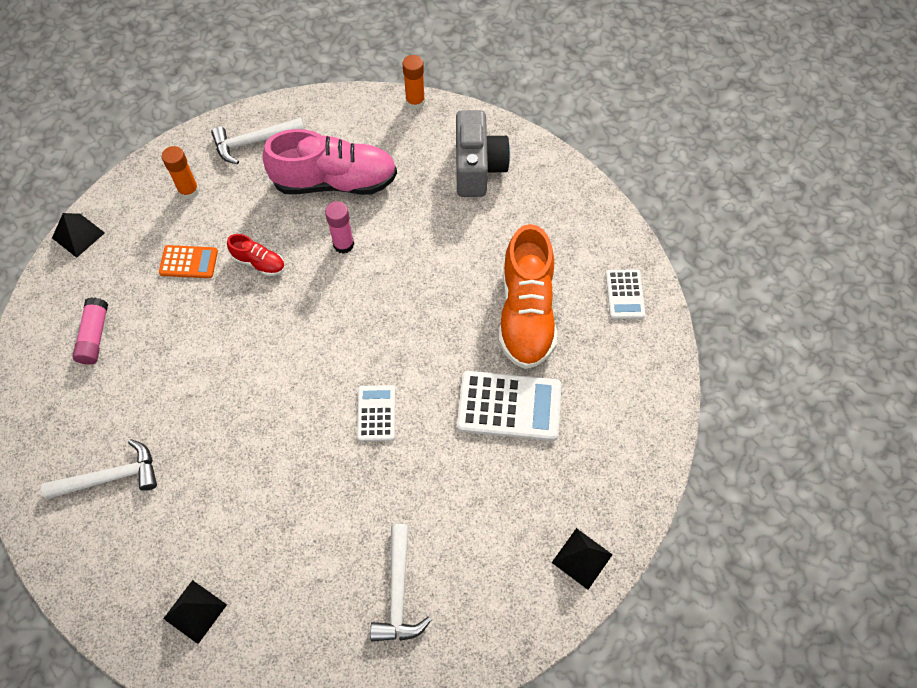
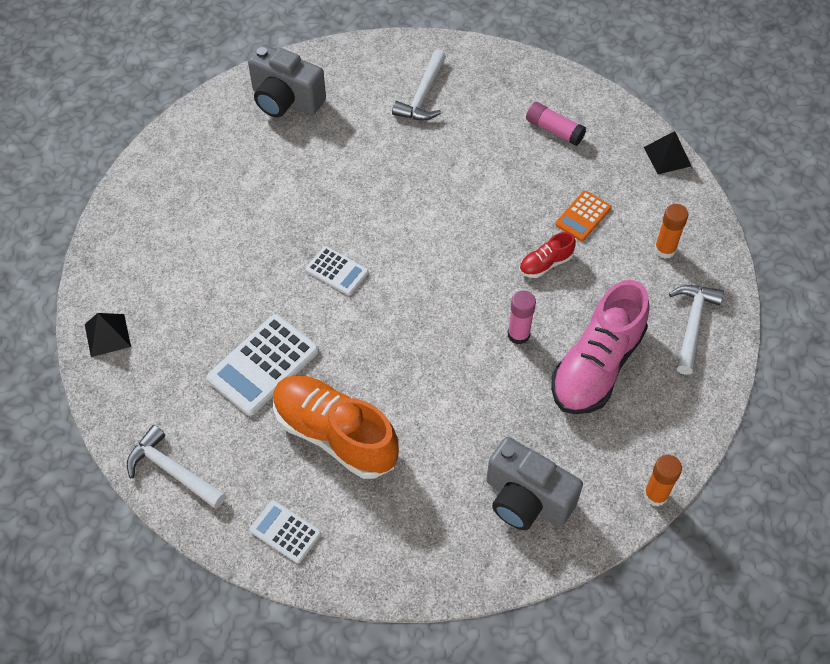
camera: 125 degrees right, 5 degrees down
black pyramid [163,580,227,644] -> grey camera [248,44,326,117]
white hammer [370,524,431,641] -> white hammer moved to [127,425,226,509]

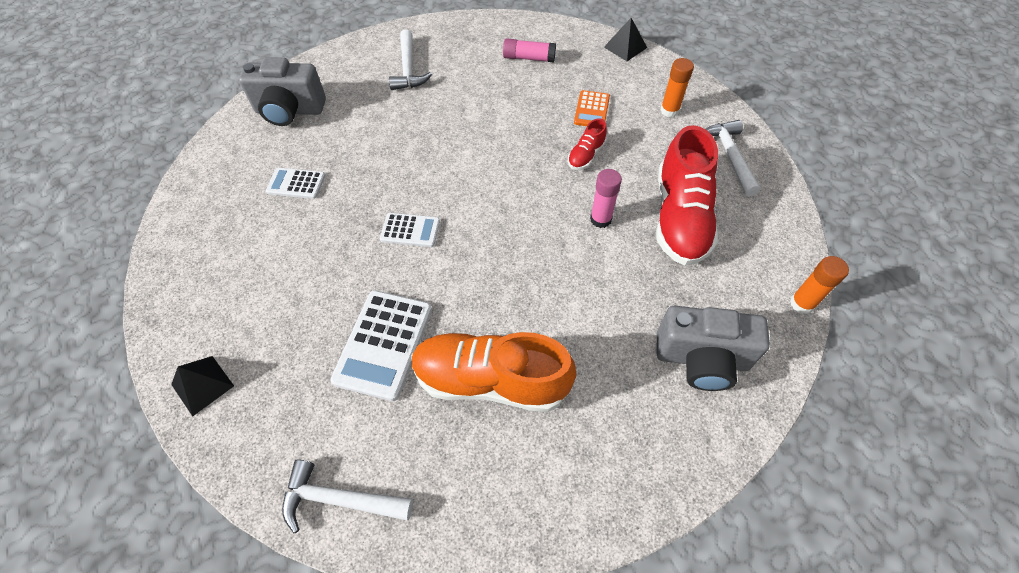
camera: 25 degrees left, 0 degrees up
white calculator [250,500,321,563] -> white calculator moved to [266,168,325,199]
pink shoe [551,280,650,414] -> red shoe [656,125,718,266]

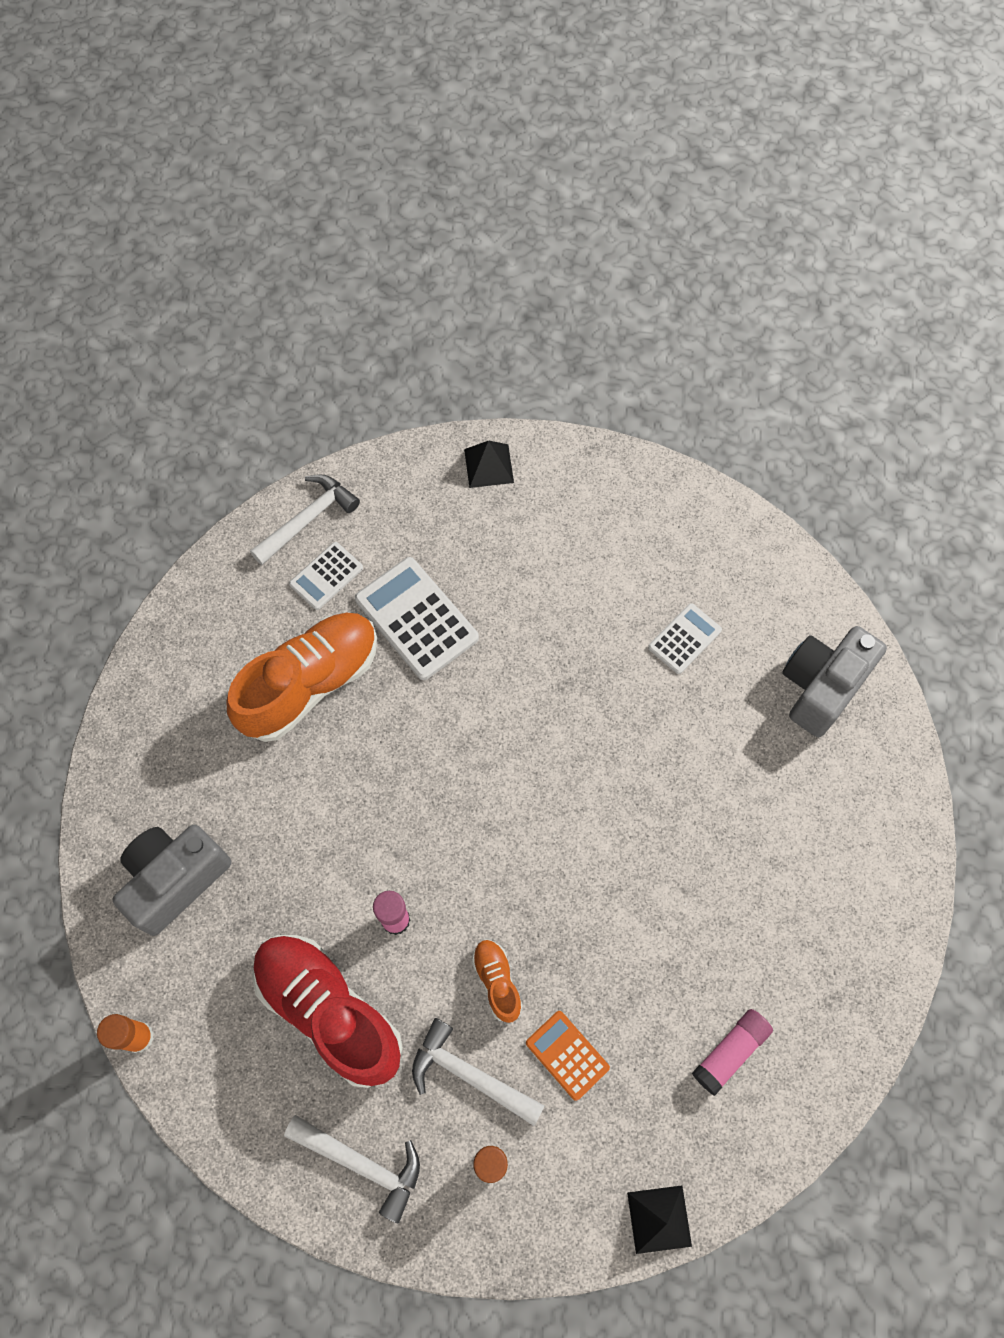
camera: 125 degrees right, 10 degrees up
white calculator [380,213,440,247] -> white calculator moved to [289,542,363,610]
white hammer [389,29,432,90] -> white hammer moved to [412,1018,545,1126]
red shoe [568,118,607,170] -> orange shoe [472,939,522,1023]

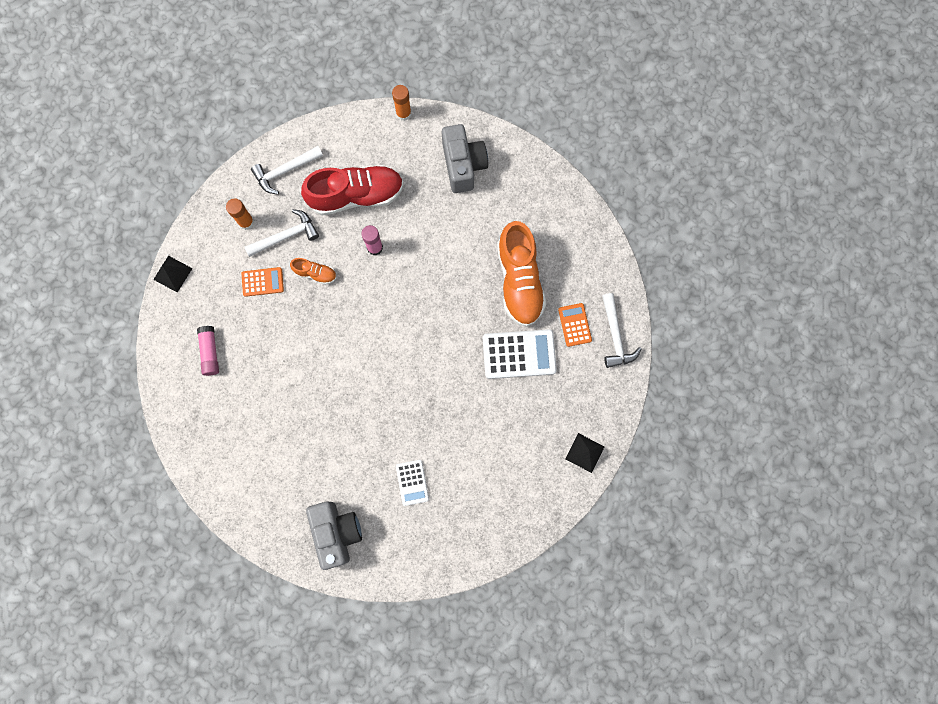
camera: 125 degrees right, 10 degrees up
white calculator [289,542,363,610] -> orange calculator [558,303,592,347]

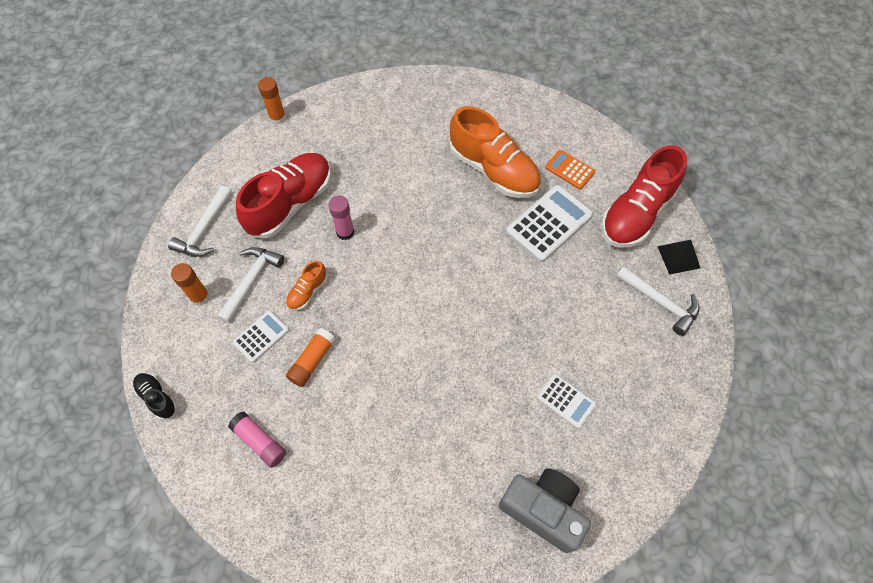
camera: 40 degrees left, 15 degrees down
black pyramid [153,256,193,293] -> black shoe [133,373,177,420]
orange calculator [242,267,284,297] -> white calculator [232,310,289,363]
orange shoe [290,258,337,285] -> orange shoe turned 150 degrees clockwise [286,261,327,311]
grey camera [442,124,488,193] -> none
white hammer [602,293,641,368] -> white hammer moved to [616,266,700,336]
none -> orange glue stick [286,328,336,387]
none -> red shoe [601,145,687,247]

